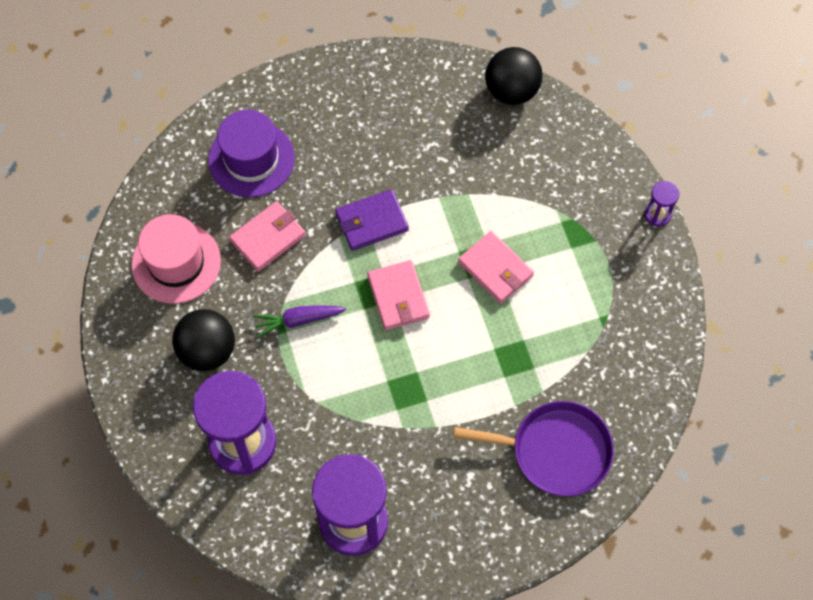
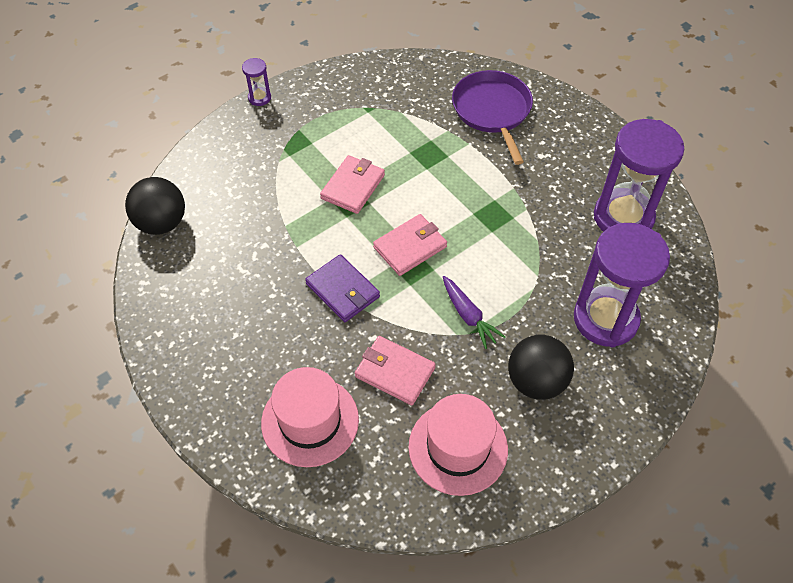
camera: 110 degrees left, 10 degrees down
purple hat [208,110,295,198] -> pink hat [261,367,359,467]

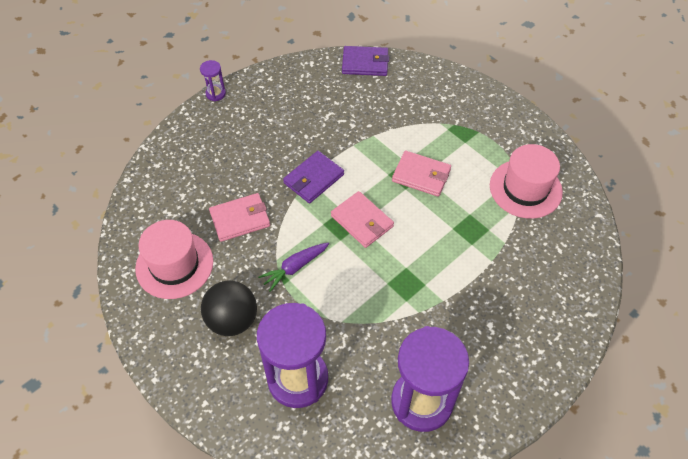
camera: 85 degrees right, 0 degrees up
black ball [125,177,185,235] -> purple wallet [342,46,389,76]
purple hourglass [242,58,271,106] -> purple hourglass moved to [200,60,226,101]
pink hat [261,367,359,467] -> pink hat moved to [490,144,563,219]
pink wallet [355,336,436,405] -> pink wallet turned 45 degrees clockwise [209,193,270,242]
purple pan [452,70,533,165] -> none

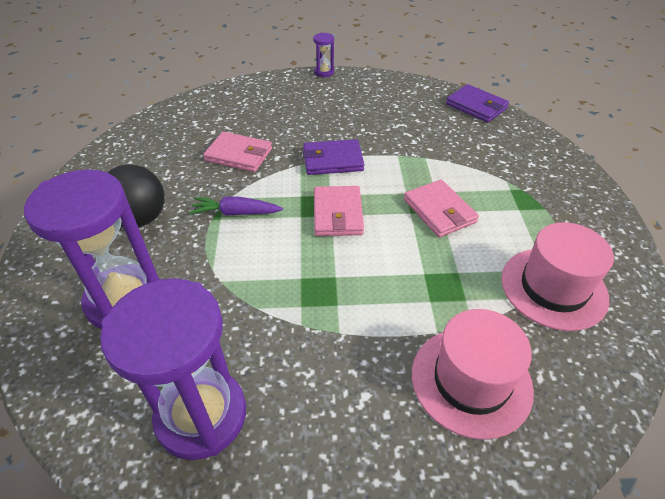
camera: 40 degrees right, 10 degrees down
pink hat [135,220,213,299] -> pink hat moved to [412,309,534,440]

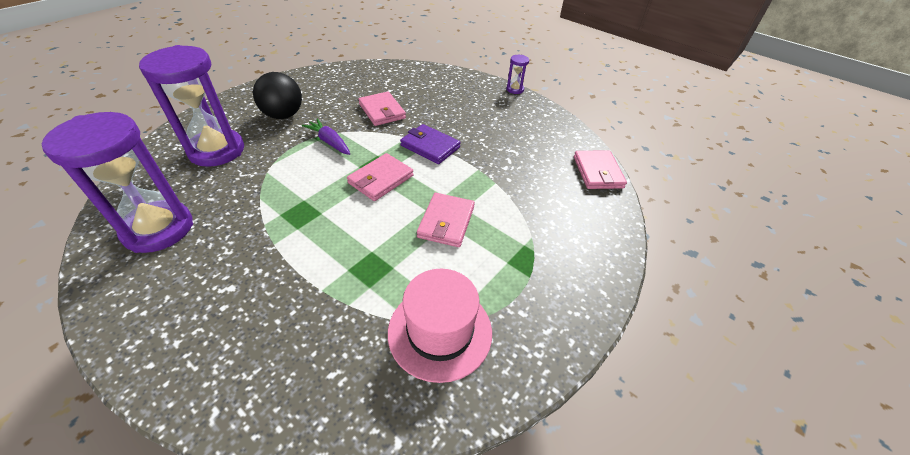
camera: 40 degrees right, 0 degrees up
pink hat [412,309,534,440] -> none
purple wallet [446,84,509,123] -> pink wallet [574,150,627,189]

